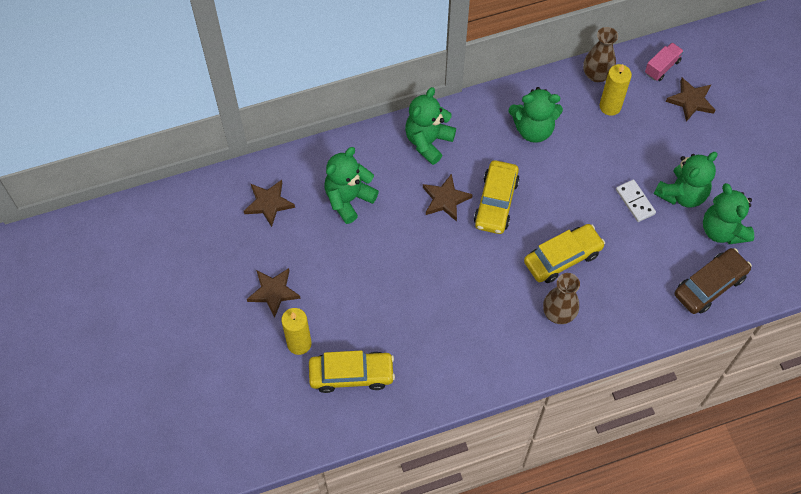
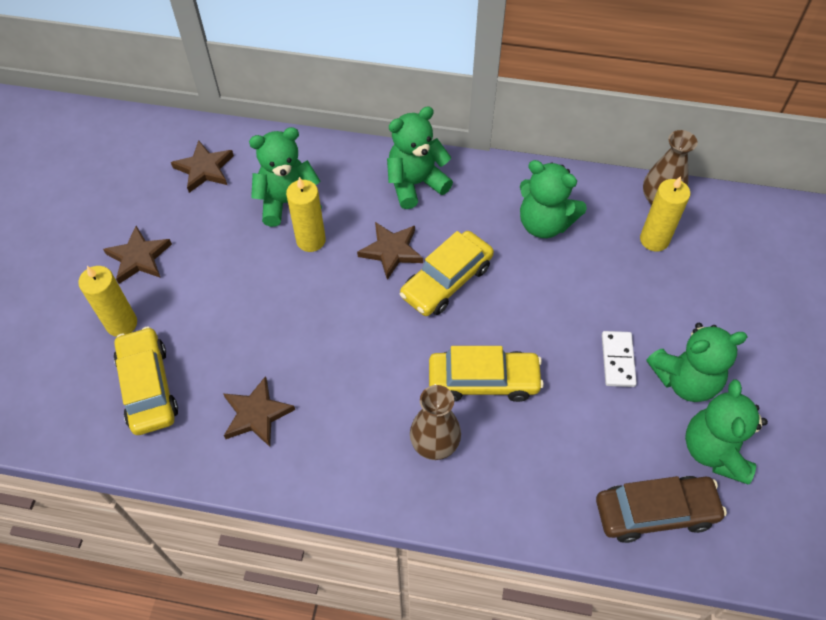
camera: 30 degrees right, 5 degrees down
yellow car [309,350,395,393] -> yellow car turned 135 degrees counterclockwise [114,327,178,435]
pink truck [645,43,684,81] -> none
brown star [666,78,715,122] -> brown star moved to [223,376,295,447]
none -> yellow candle [286,177,326,252]

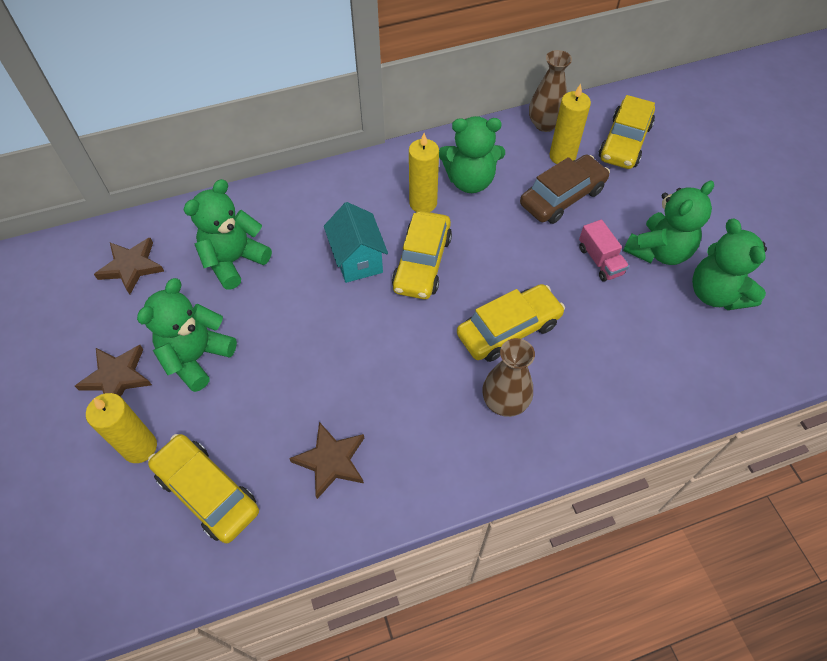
camera: 30 degrees left, 0 degrees up
yellow candle [286,177,326,252] -> yellow candle moved to [409,133,439,212]
brown star [357,222,423,280] -> turquoise house [324,202,388,283]
green teddy bear [387,106,453,209] -> green teddy bear moved to [137,278,237,392]
brown car [596,476,727,543] -> brown car moved to [520,155,610,224]
white domino [602,331,637,387] -> pink truck [579,219,629,282]
none -> yellow car [599,95,655,169]

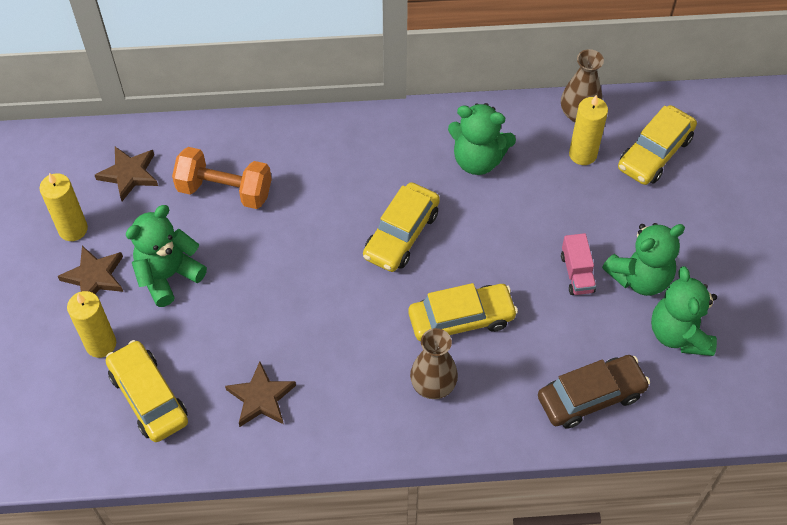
camera: 15 degrees right, 0 degrees up
green teddy bear [183,179,272,290] -> orange dumbbell [172,147,272,209]
turquoise house [324,202,388,283] -> none
yellow candle [409,133,439,212] -> yellow candle moved to [39,173,88,241]
brown car [520,155,610,224] -> brown car moved to [538,355,650,429]

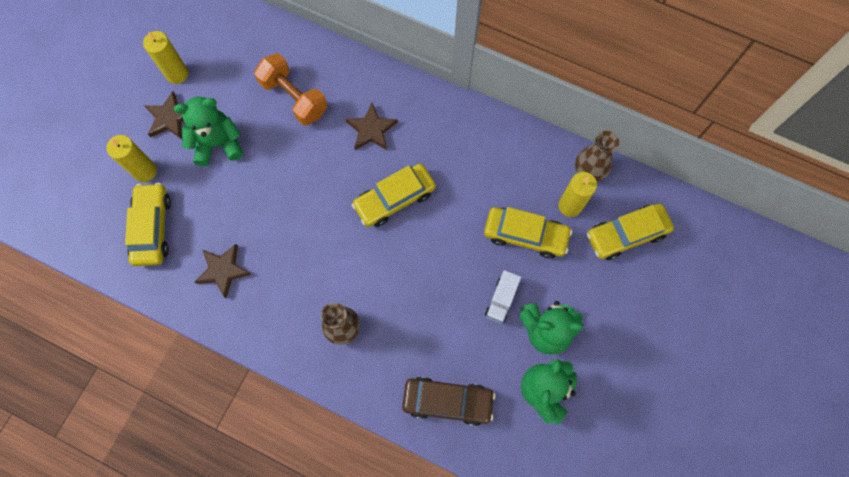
camera: 30 degrees right, 15 degrees up
brown star [95,147,158,201] -> brown star moved to [346,103,398,150]
yellow car [408,283,518,341] -> yellow car moved to [484,207,572,259]
green teddy bear [448,103,516,175] -> none
pink truck [561,233,596,295] -> white truck [485,270,521,323]

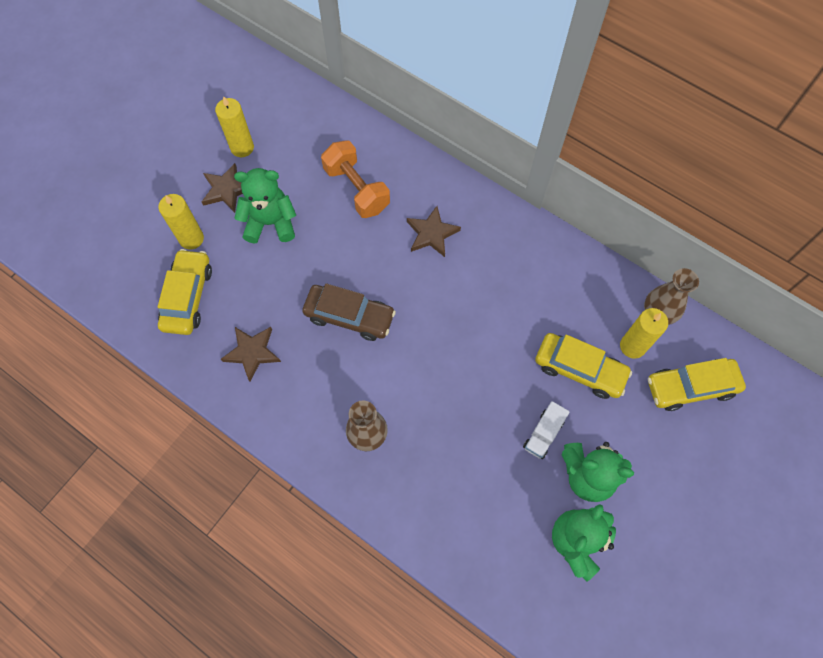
camera: 10 degrees right, 5 degrees down
yellow car [352,164,436,227] -> none
brown car [402,377,496,426] -> brown car moved to [302,283,396,341]

